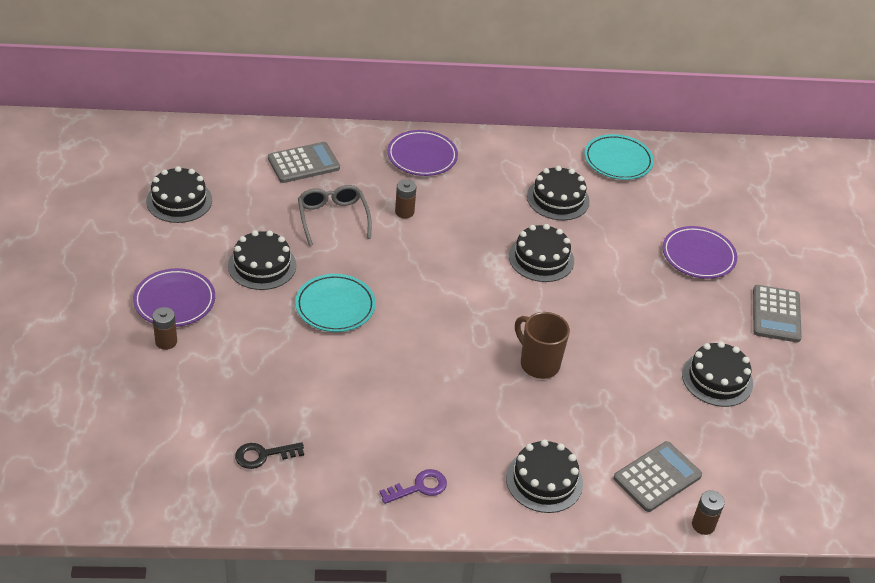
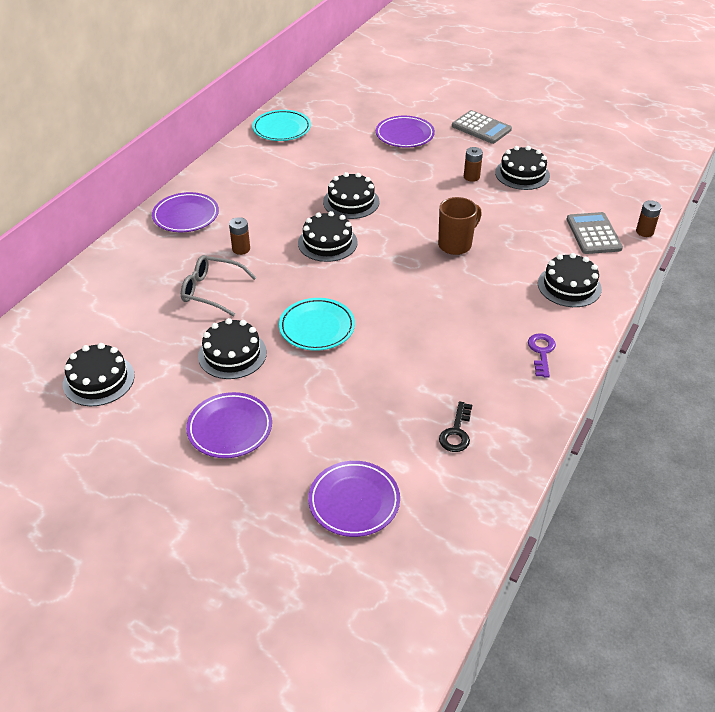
camera: 55 degrees left, 0 degrees up
brown battery [152,307,177,350] -> brown battery moved to [464,147,483,182]
grey calculator [268,142,340,183] -> none
brown mug [515,312,570,379] -> brown mug turned 150 degrees clockwise [438,197,482,255]
black cake [527,166,590,220] -> black cake moved to [298,211,358,262]
none -> purple plate [308,461,400,537]

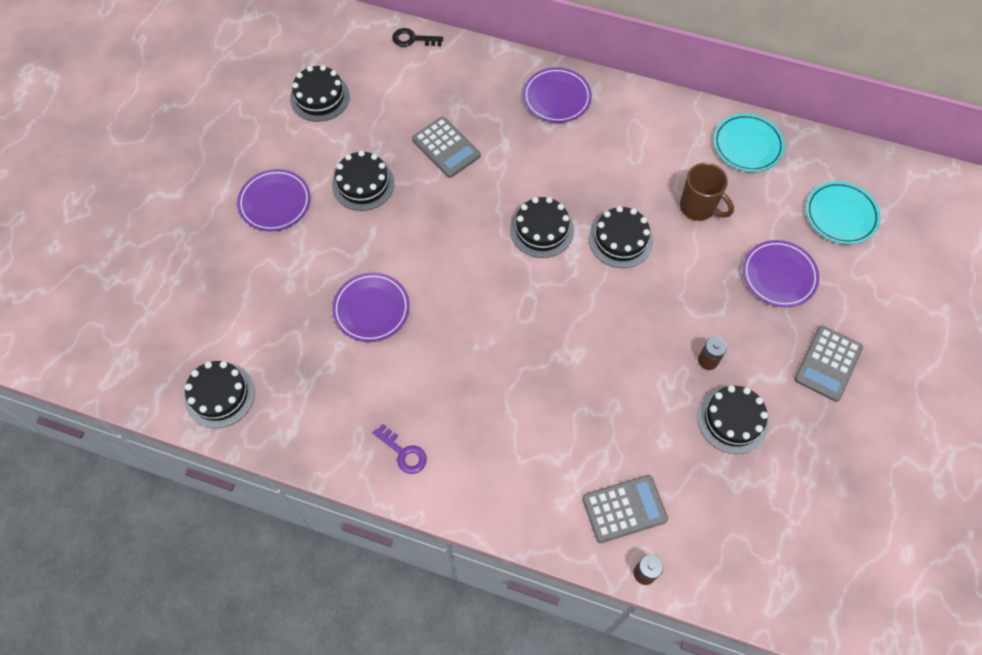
camera: 80 degrees right, 20 degrees up
grey glasses [181,255,256,316] -> grey calculator [412,117,481,178]
brown battery [229,217,250,255] -> none
turquoise plate [279,298,355,351] -> turquoise plate moved to [806,181,880,244]
purple plate [308,461,400,537] -> purple plate moved to [332,273,410,342]
brown mug [438,197,482,255] -> brown mug moved to [680,163,734,221]
black key [439,401,472,452] -> black key moved to [392,28,443,47]
purple key [528,333,556,378] -> purple key turned 45 degrees clockwise [373,424,427,474]
black cake [538,253,602,307] -> black cake moved to [184,361,255,428]

